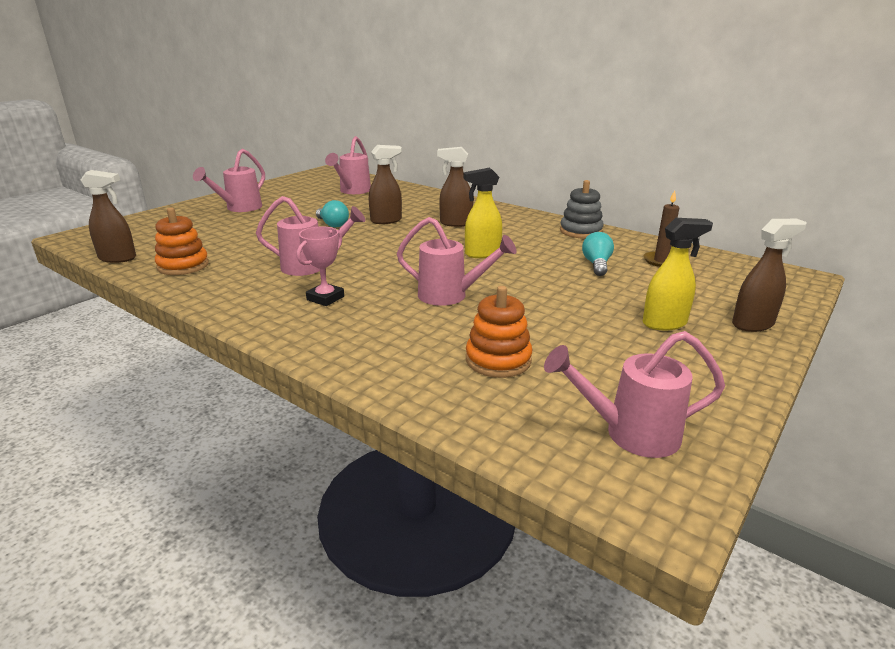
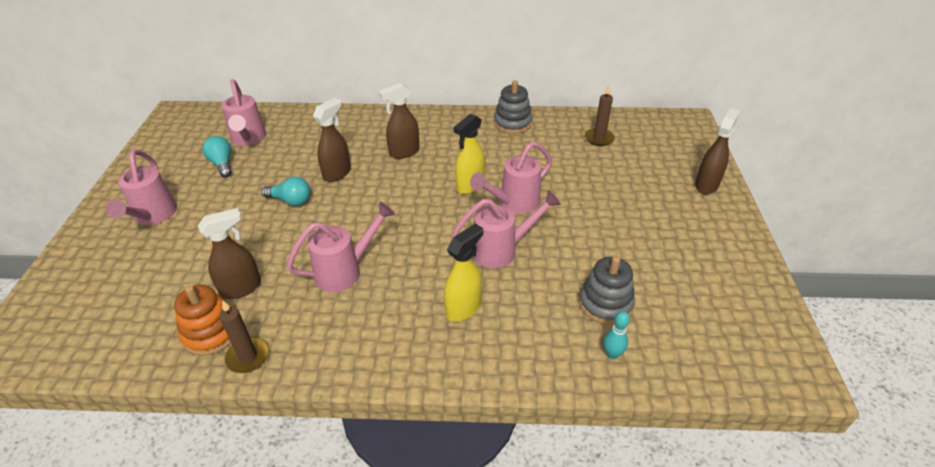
camera: 35 degrees left, 15 degrees up
brown spray bottle [81,170,136,263] -> brown spray bottle moved to [198,208,261,299]
pink trophy [297,227,344,306] -> none
orange stacking toy [466,286,532,378] -> grey stacking toy [579,256,635,325]
pink watering can [544,331,725,458] -> pink watering can moved to [470,141,552,214]
turquoise light bulb [582,232,614,276] -> turquoise light bulb moved to [202,136,232,178]
yellow spray bottle [643,218,713,330] -> yellow spray bottle moved to [444,224,483,322]
none -> brown candle [219,300,270,373]
none -> turquoise bowling pin [603,311,630,359]

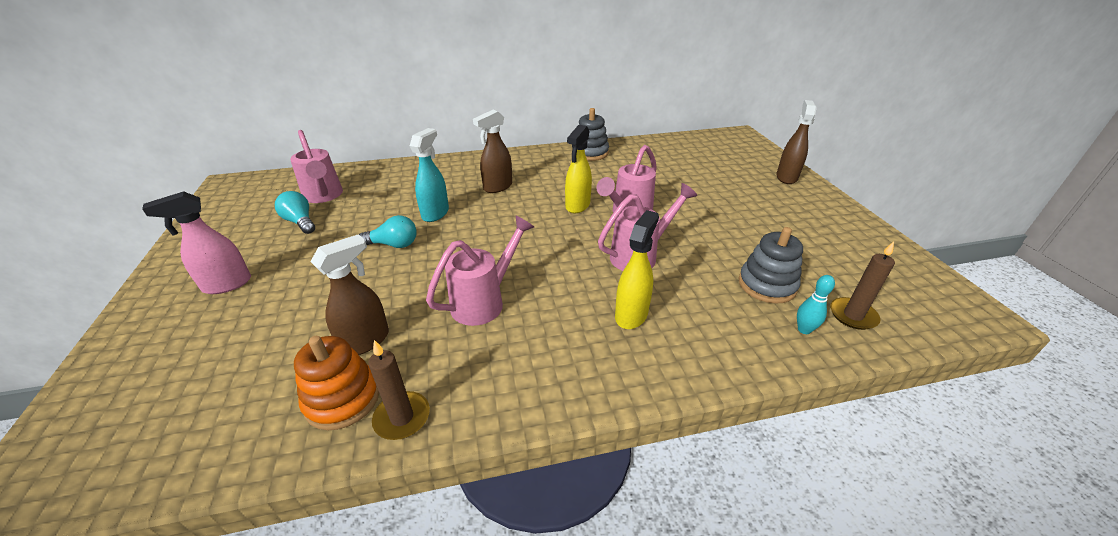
camera: 15 degrees left, 5 degrees down
pink watering can [105,150,177,225] -> pink spray bottle [142,191,251,294]
brown spray bottle [313,98,351,182] -> turquoise spray bottle [410,128,449,222]
brown candle [585,85,615,146] -> brown candle moved to [830,241,895,330]

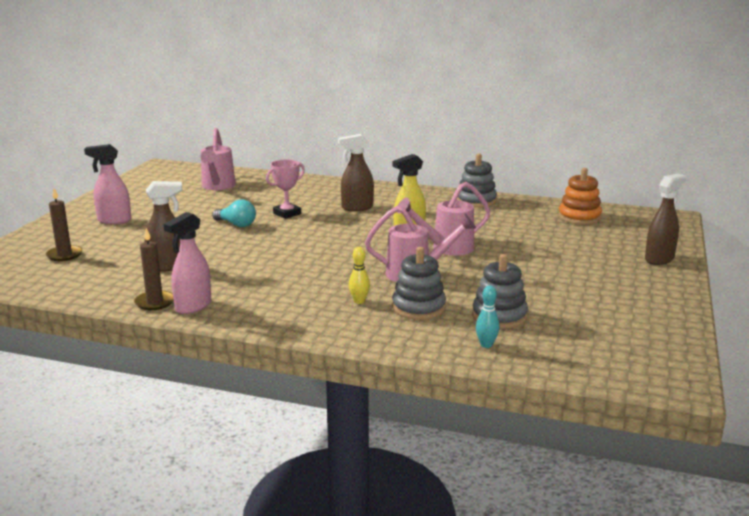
camera: 30 degrees right, 15 degrees down
turquoise light bulb [275,191,315,234] -> none
orange stacking toy [294,336,379,430] -> orange stacking toy moved to [558,168,602,225]
turquoise spray bottle [410,128,449,222] -> pink trophy [266,159,305,219]
pink watering can [426,216,534,326] -> none
yellow spray bottle [615,210,659,329] -> yellow bowling pin [349,247,370,304]
brown candle [830,241,895,330] -> brown candle moved to [46,188,83,261]
none -> pink spray bottle [164,212,211,314]
none -> grey stacking toy [392,247,446,320]

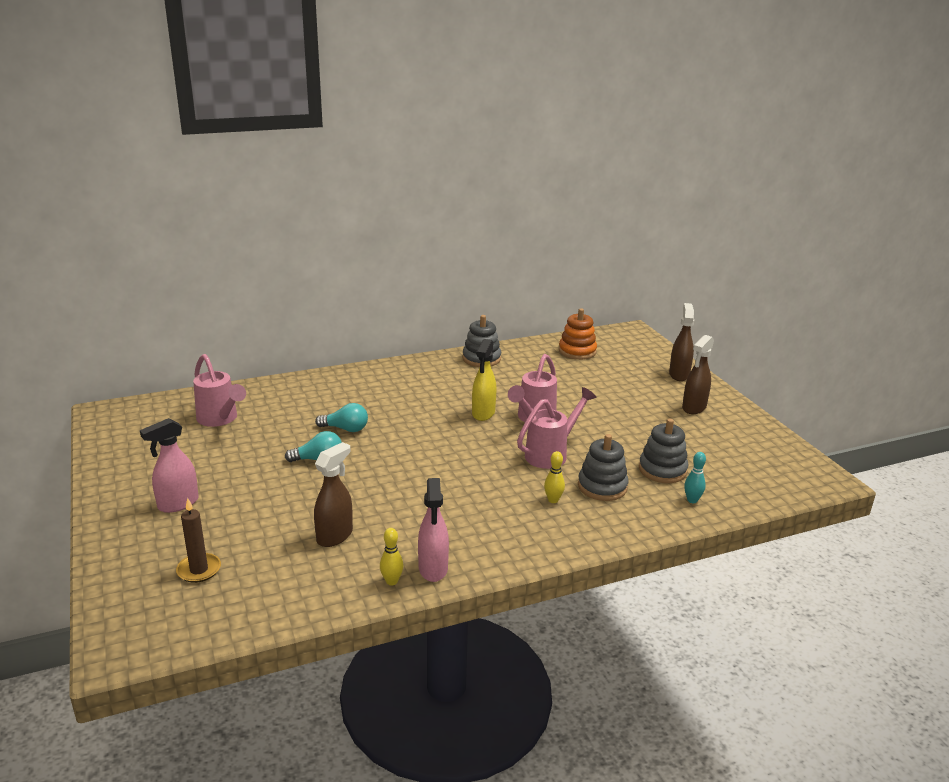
camera: 40 degrees left, 5 degrees up
brown candle [134,228,174,310] -> yellow bowling pin [380,528,403,585]
pink trophy [266,159,305,219] -> turquoise light bulb [315,403,368,432]
brown spray bottle [338,134,374,211] -> brown spray bottle moved to [682,335,714,414]

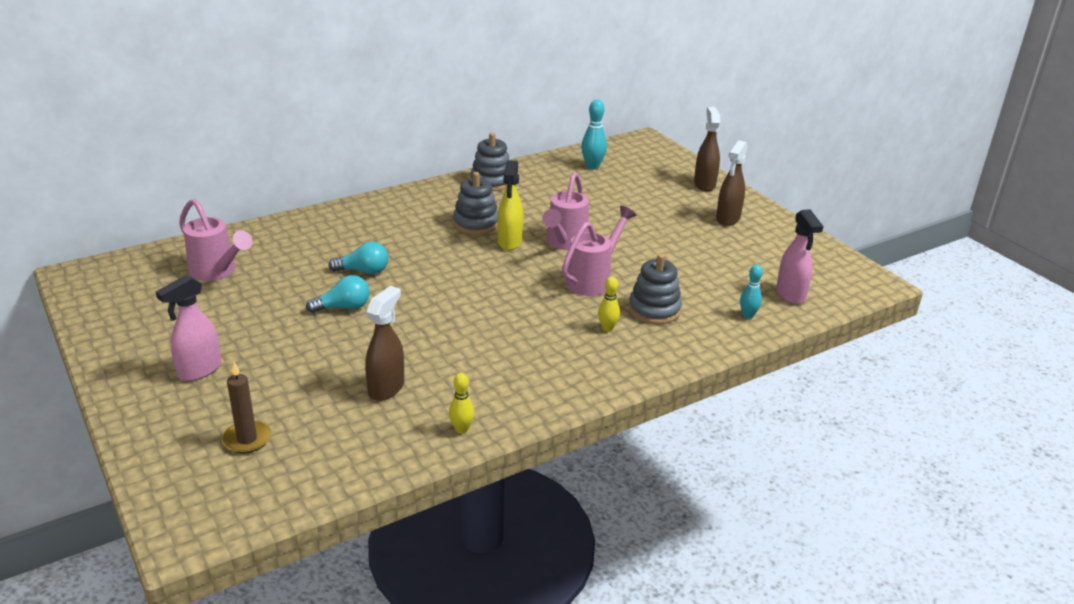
camera: 10 degrees left, 5 degrees up
pink spray bottle [418,478,449,582] -> pink spray bottle moved to [776,209,823,304]
orange stacking toy [559,308,597,360] -> turquoise bowling pin [581,99,607,169]
grey stacking toy [639,418,688,483] -> grey stacking toy moved to [453,172,498,235]

